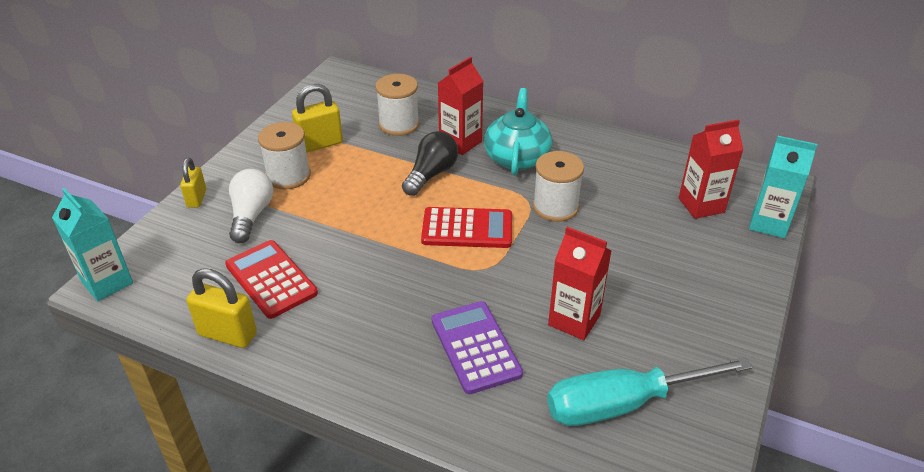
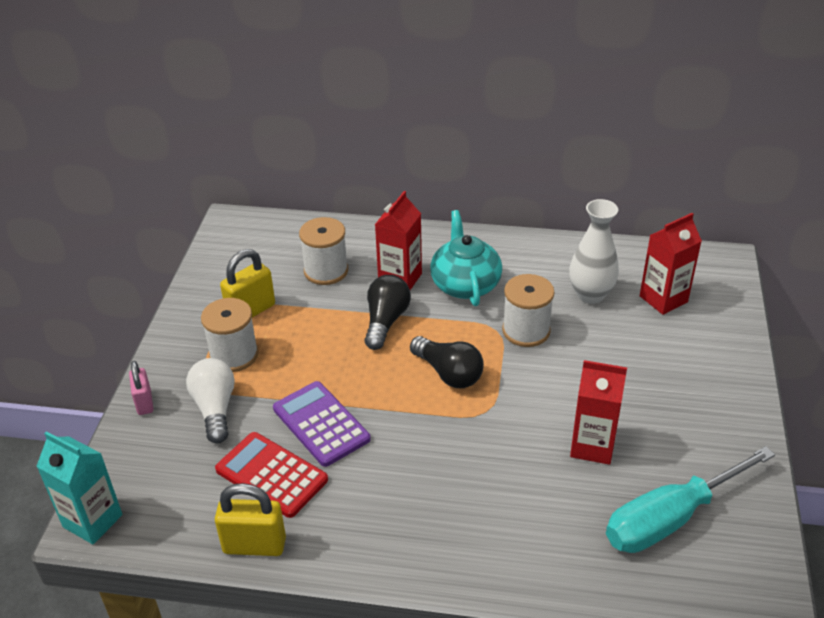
camera: 15 degrees left, 0 degrees up
yellow padlock [180,157,206,208] -> pink padlock [129,361,153,415]
red calculator [421,207,512,248] -> black light bulb [410,336,484,388]
purple calculator [432,301,523,394] -> purple calculator moved to [273,381,371,467]
turquoise carton [749,136,817,238] -> none
none -> white vase [569,199,619,304]

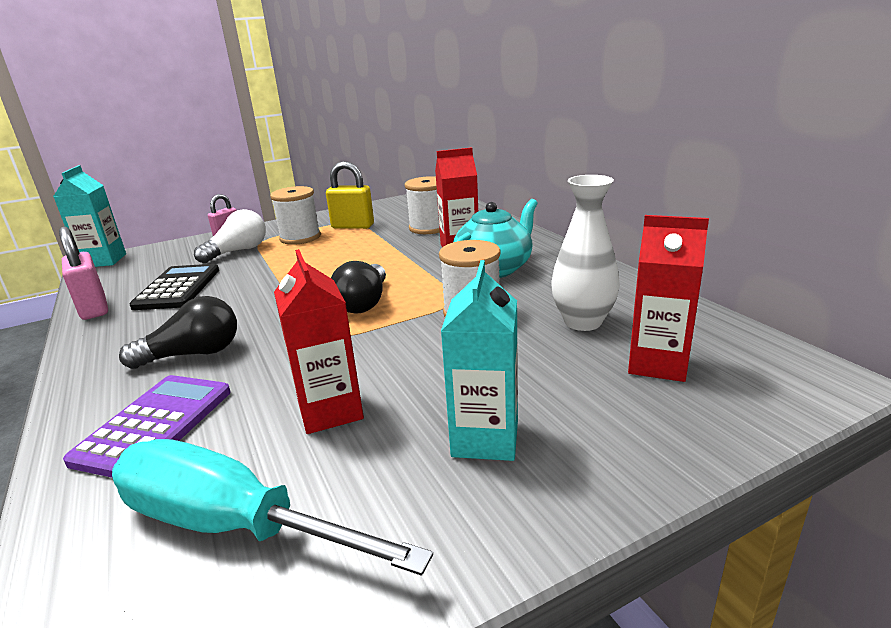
camera: 55 degrees right, 15 degrees down
red calculator [215,432,328,518] -> black calculator [129,264,219,310]
yellow padlock [215,483,286,556] -> pink padlock [59,227,108,320]
purple calculator [273,381,371,467] -> purple calculator moved to [63,375,231,478]
black light bulb [365,275,411,350] -> black light bulb moved to [119,296,237,369]
none -> turquoise carton [441,260,518,461]

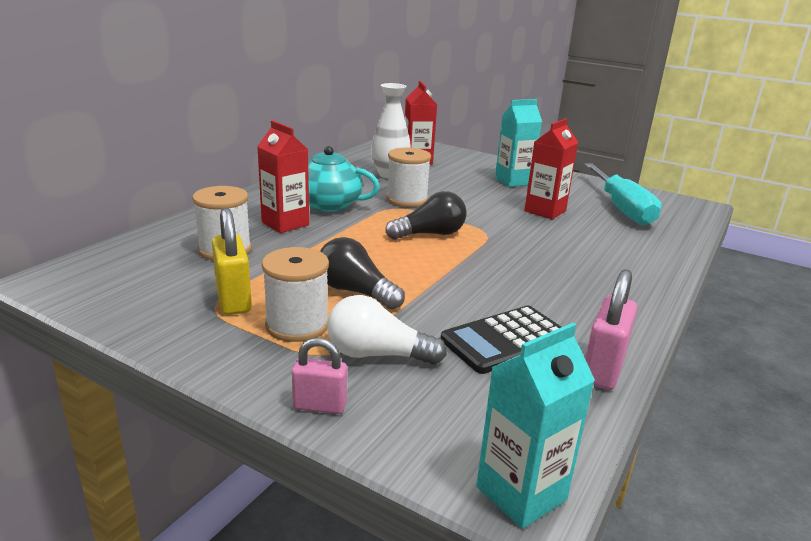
camera: 125 degrees left, 0 degrees up
purple calculator [63,375,231,478] -> none
black light bulb [119,296,237,369] -> black light bulb moved to [320,237,405,310]

